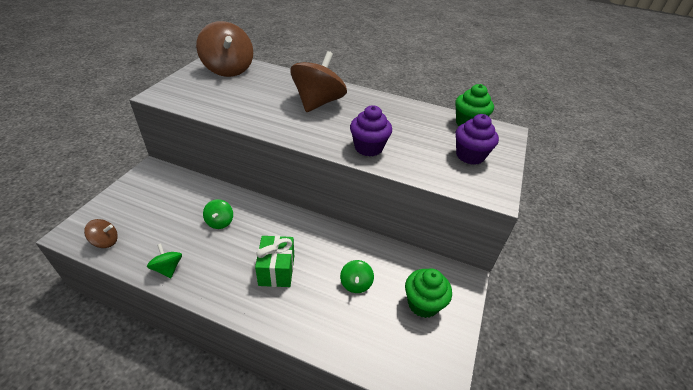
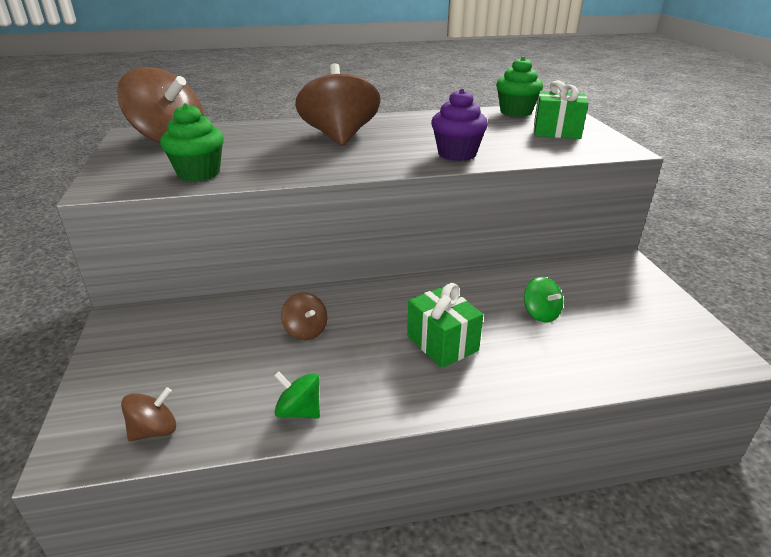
camera: 30 degrees left, 10 degrees down
green spinning top [203,199,233,229] -> brown spinning top [281,293,328,340]
green cupcake [405,268,452,318] -> green cupcake moved to [160,103,224,182]
purple cupcake [456,114,499,165] -> green gift [534,80,588,139]

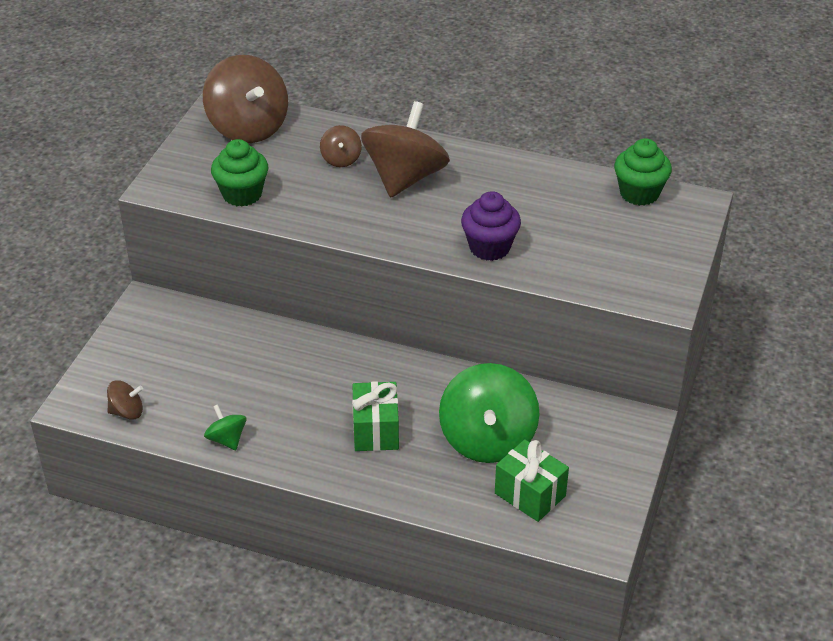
camera: 30 degrees right, 10 degrees up
brown spinning top [281,293,328,340] -> brown spinning top moved to [320,125,362,167]
green spinning top [524,277,564,322] -> green spinning top [439,363,540,463], size x2.16
green gift [534,80,588,139] -> green gift moved to [495,439,569,522]

